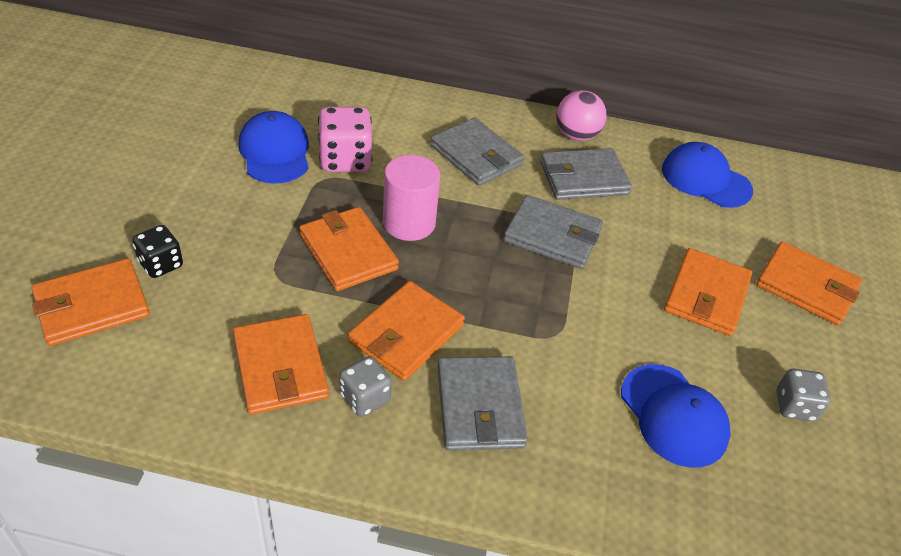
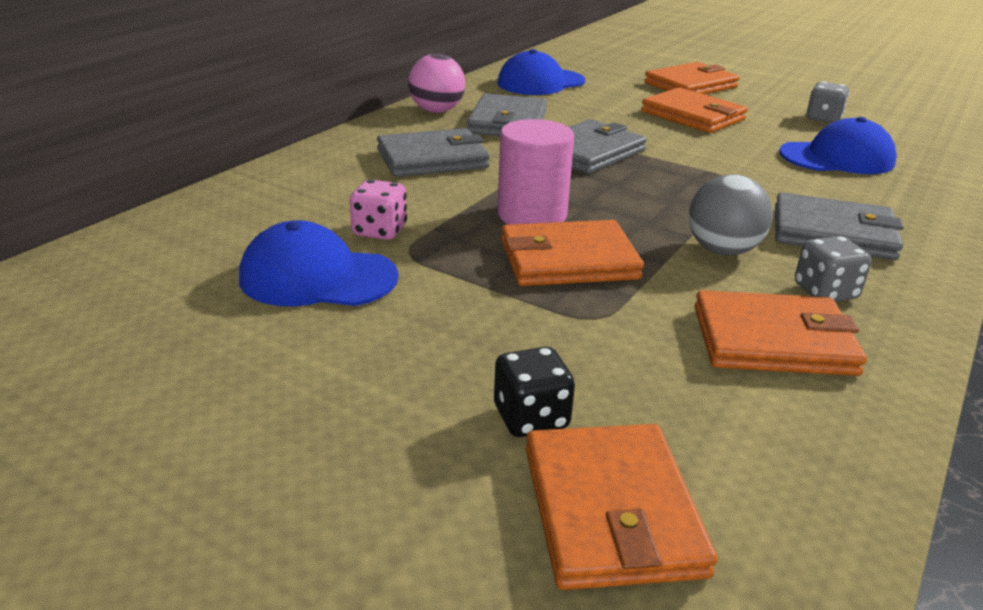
camera: 65 degrees left, 15 degrees down
pink dice [318,107,373,172] -> pink dice [350,179,407,240], size x0.62
orange wallet [348,281,465,381] -> grey ball [689,174,773,256]

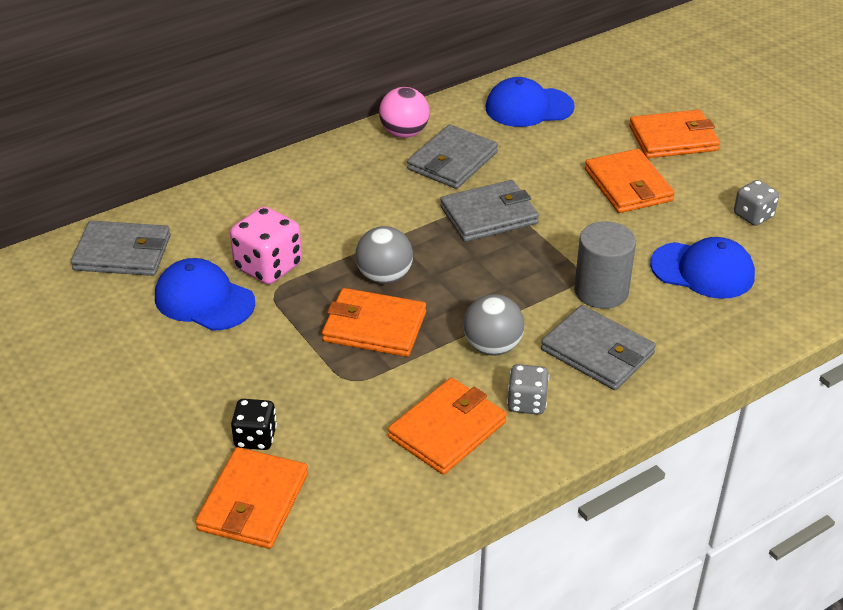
camera: 25 degrees right, 10 degrees up
pink dice [350,179,407,240] -> pink dice [230,206,302,285], size x1.60
grey wallet [377,128,490,177] -> grey wallet moved to [71,221,171,276]
pink cylinder [497,119,574,224] -> grey ball [355,226,413,284]
orange wallet [694,290,867,376] -> orange wallet turned 75 degrees counterclockwise [388,378,507,475]
none -> grey cylinder [574,221,636,309]

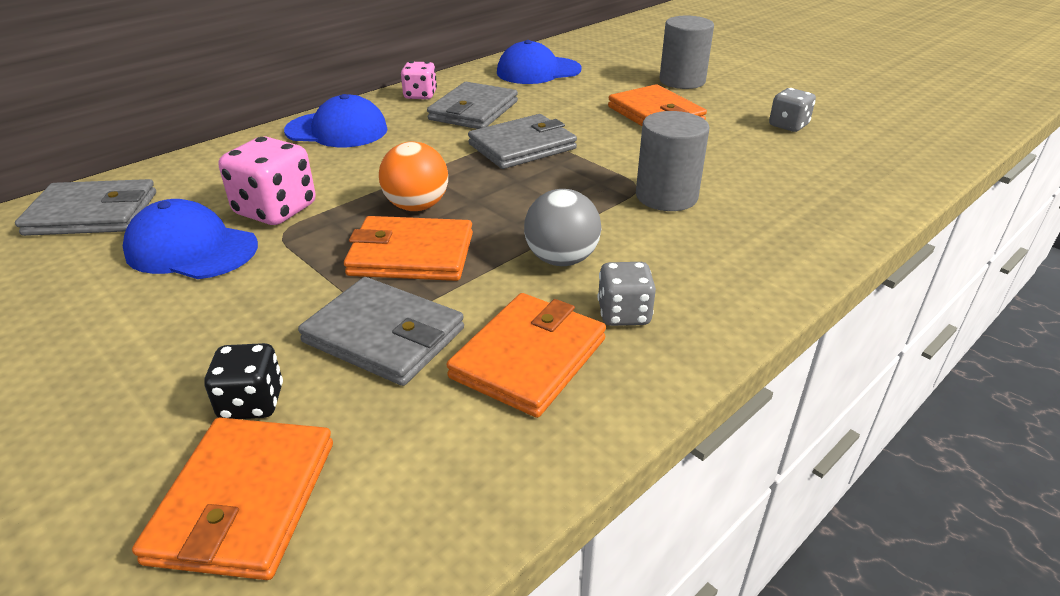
camera: 10 degrees left, 5 degrees down
grey ball [355,226,413,284] -> orange ball [379,142,448,211]
pink ball [379,87,429,138] -> pink dice [401,61,437,99]
grey wallet [541,305,656,390] -> grey wallet moved to [298,277,464,386]
orange wallet [629,110,720,158] -> grey cylinder [660,16,714,89]
blue cap [650,237,755,299] -> blue cap moved to [284,94,388,147]

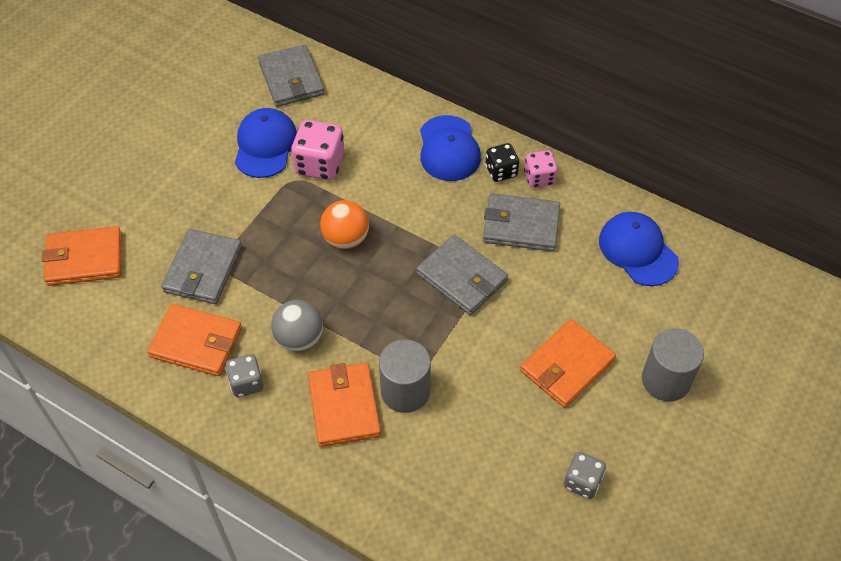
camera: 75 degrees right, 20 degrees up
black dice [204,343,283,419] -> black dice moved to [485,143,519,182]
orange wallet [344,216,473,281] -> orange wallet moved to [308,363,381,447]

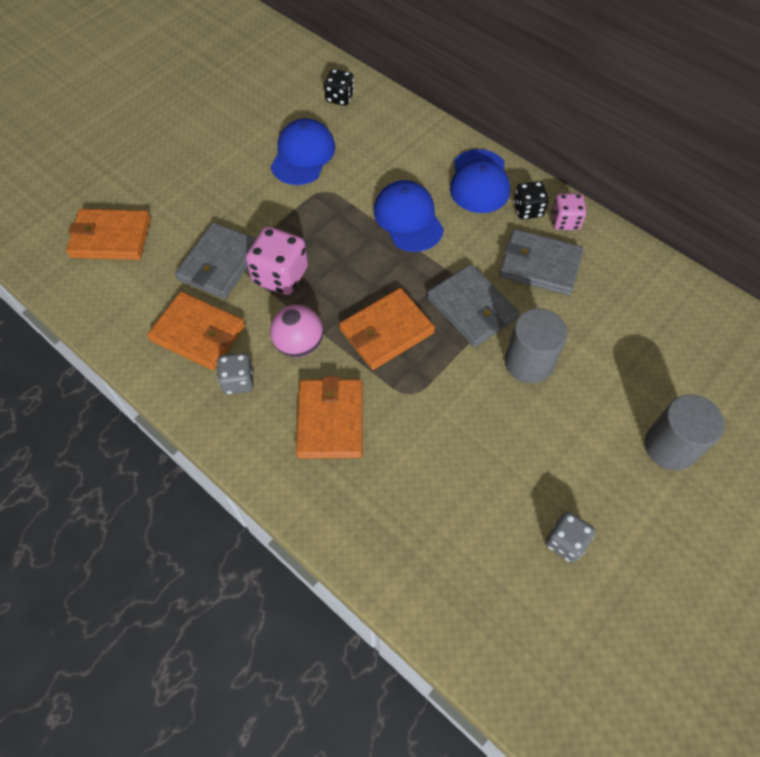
camera: 10 degrees right, 5 degrees up
grey wallet [258,44,325,107] -> black dice [324,69,354,106]
grey ball [271,300,323,352] -> pink ball [270,305,323,358]
pink dice [291,120,344,180] -> pink dice moved to [246,227,308,295]
orange ball [320,200,369,249] -> none
grey cylinder [379,339,431,413] -> grey cylinder moved to [505,308,568,383]
orange wallet [520,319,616,408] -> orange wallet moved to [339,288,435,370]
blue cap [599,212,679,286] -> blue cap moved to [374,180,444,252]

